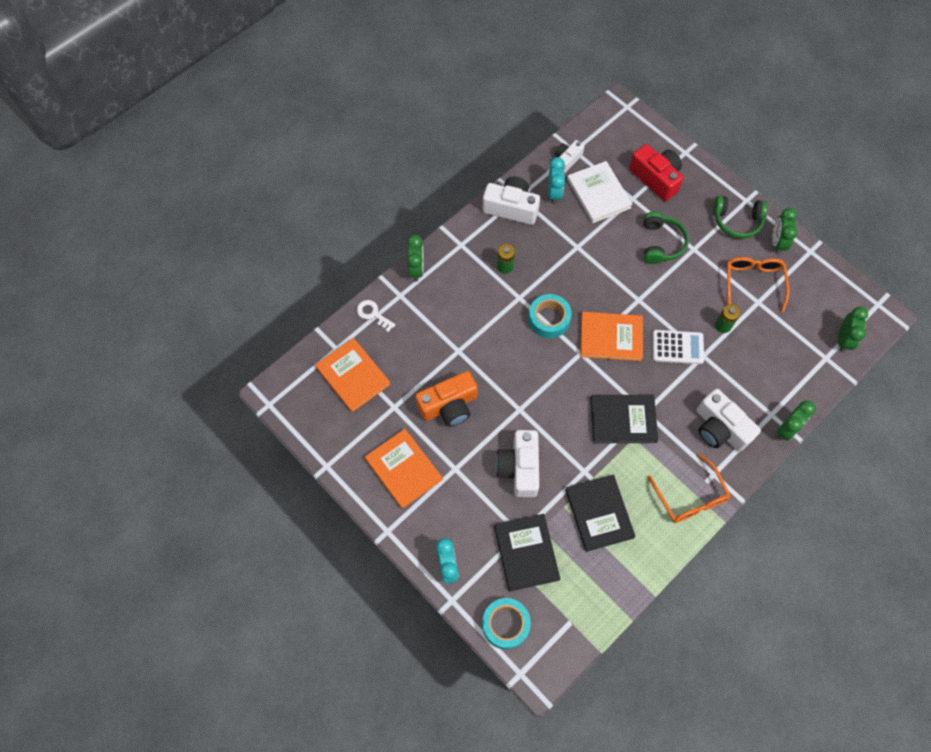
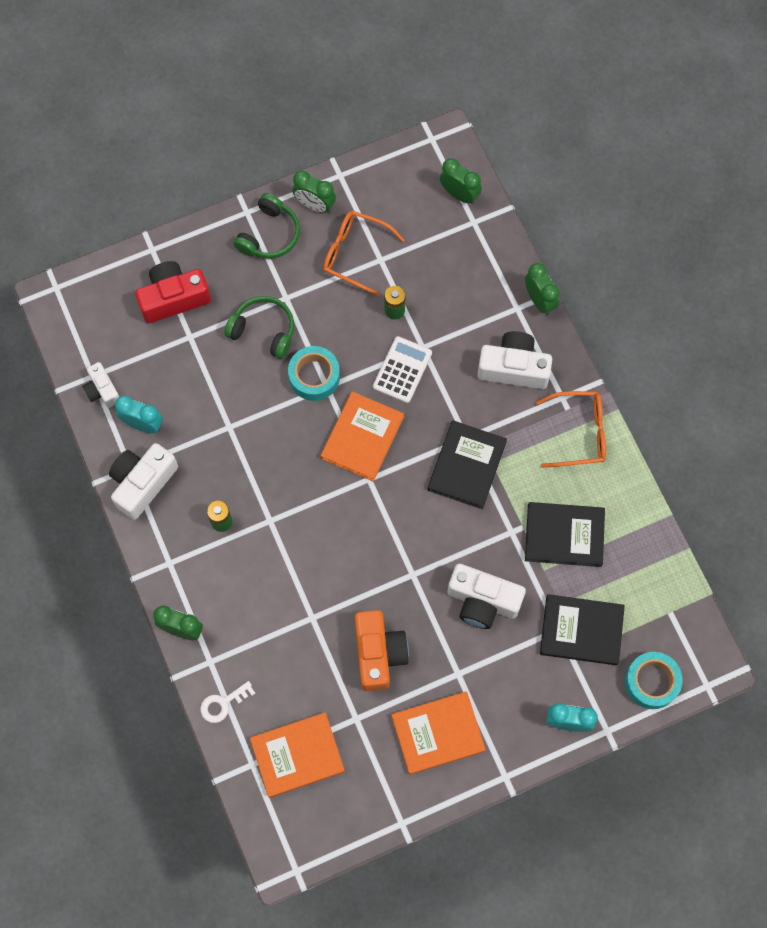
camera: 70 degrees left, 5 degrees up
turquoise tape [529,294,572,338] -> turquoise tape moved to [288,346,340,401]
white book [567,161,633,223] -> none
white camera [697,389,761,452] -> white camera turned 150 degrees counterclockwise [477,331,552,389]

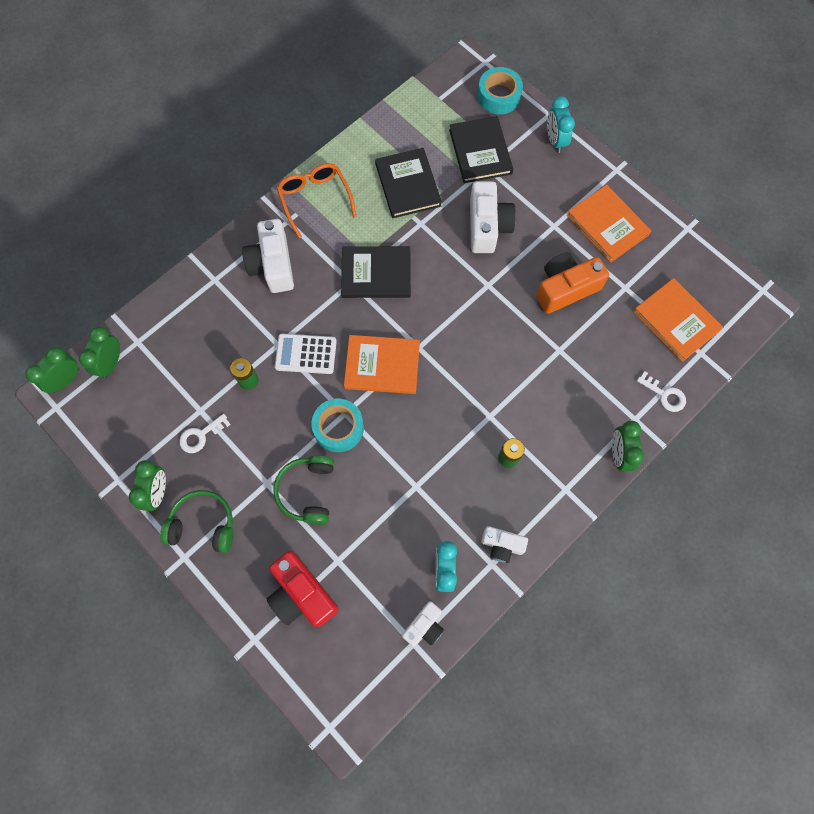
camera: 110 degrees left, 0 degrees up
white camera [109,443,178,520] -> white camera [481,526,528,563], size x0.59
orange glasses [323,211,405,296] -> white key [179,414,231,453]
green clock [525,263,560,315] -> green clock moved to [25,347,80,393]

